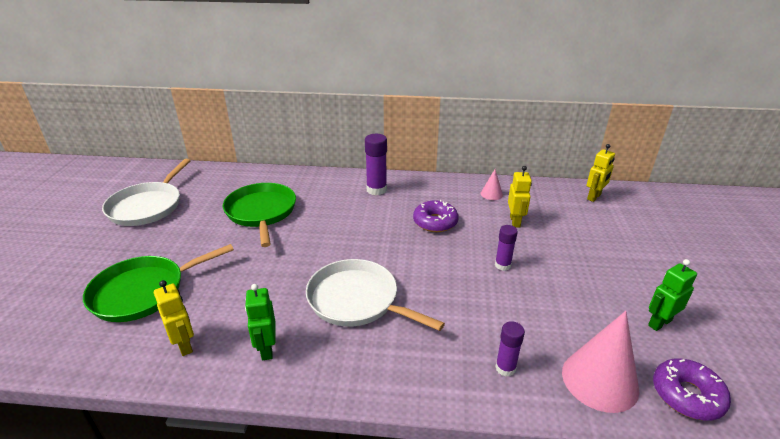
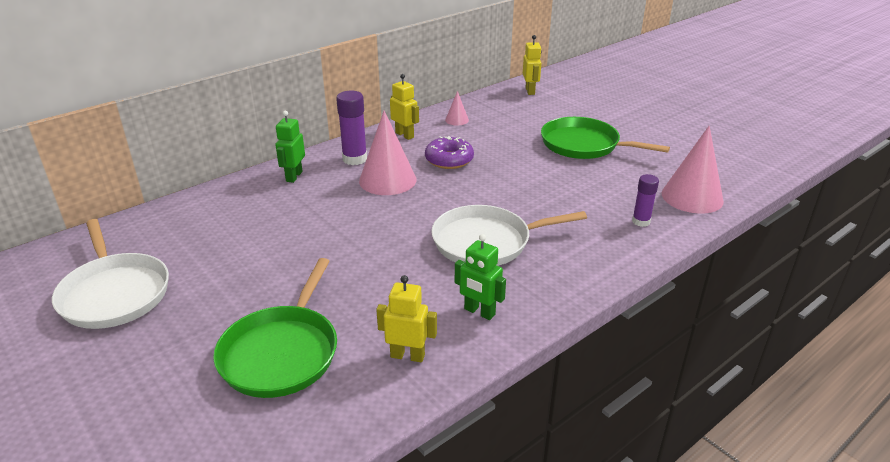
camera: 45 degrees left, 0 degrees up
green pan [223,183,296,247] -> green pan moved to [541,117,670,159]
purple glue stick [495,225,518,271] -> none
yellow robot [508,166,532,227] -> yellow robot moved to [390,74,419,140]
green robot [648,259,697,331] -> green robot moved to [276,111,305,183]
purple donut [653,358,731,421] -> none
none -> pink cone [359,110,416,195]

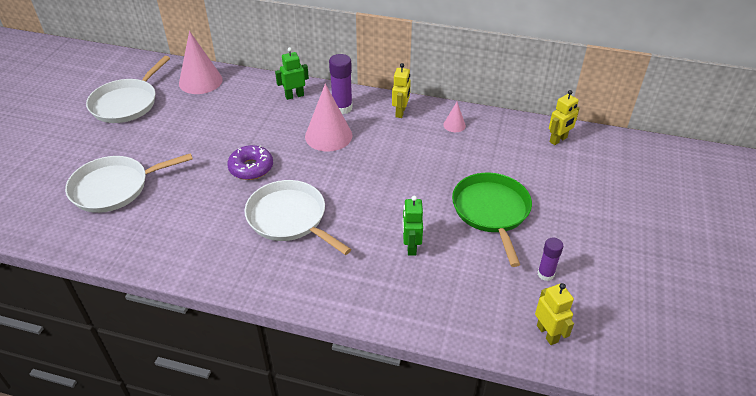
camera: 55 degrees right, 10 degrees up
green pan [213,258,337,398] -> white pan [65,153,193,213]
yellow robot [376,275,437,362] -> yellow robot moved to [535,283,574,345]
purple donut [425,136,474,169] -> purple donut moved to [227,145,273,180]
green robot [455,234,506,320] -> green robot moved to [403,196,423,256]
purple glue stick [632,174,659,227] -> purple glue stick moved to [538,237,563,281]
pink cone [662,126,724,214] -> pink cone moved to [179,31,223,94]

